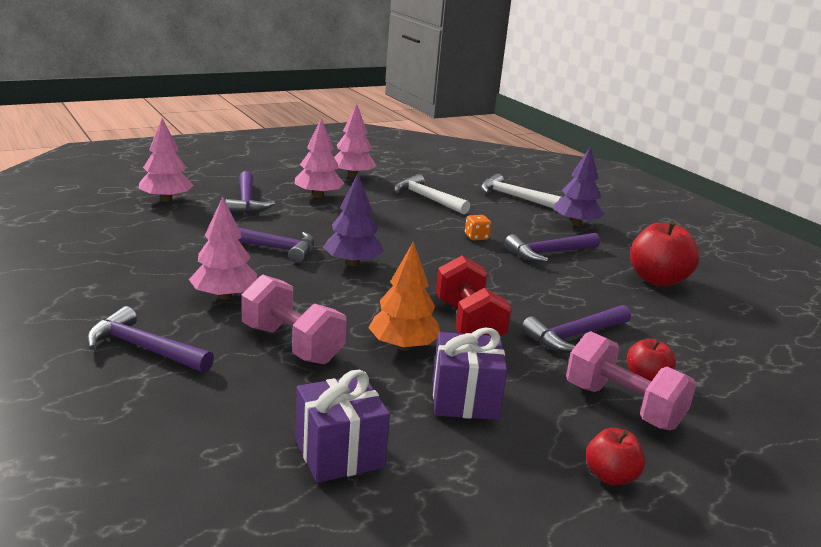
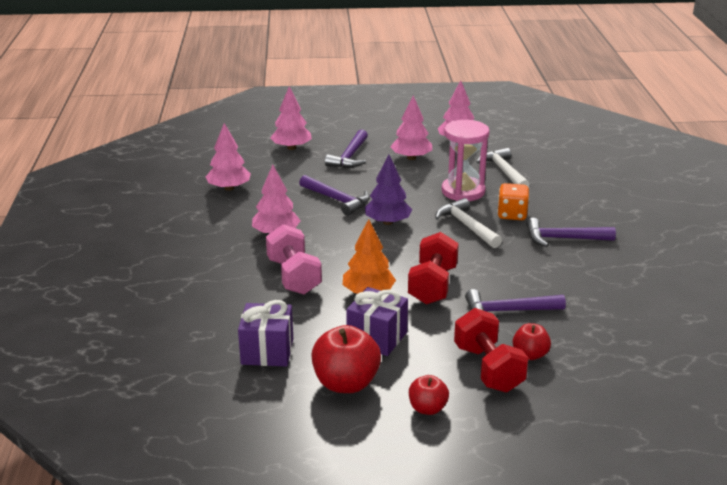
camera: 30 degrees right, 5 degrees up
purple hammer [86,306,214,373] -> none
orange dice [465,215,491,241] -> orange dice [497,183,529,220], size x1.59
white hammer [481,174,562,209] -> white hammer moved to [435,198,502,248]
purple tree [554,146,605,226] -> none
pink dumbbell [566,331,697,430] -> red dumbbell [454,308,528,392]
red apple [630,220,699,286] -> red apple moved to [311,325,381,393]
none -> pink tree [206,123,251,191]
none -> pink hourglass [442,120,490,201]

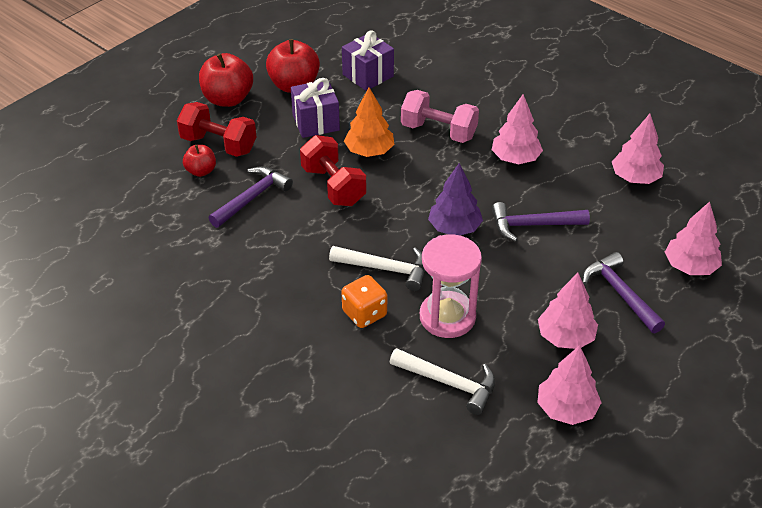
camera: 135 degrees right, 15 degrees up
red apple [409,375,449,415] -> red apple [199,53,253,107], size x1.76
purple hammer [526,218,616,247] -> none

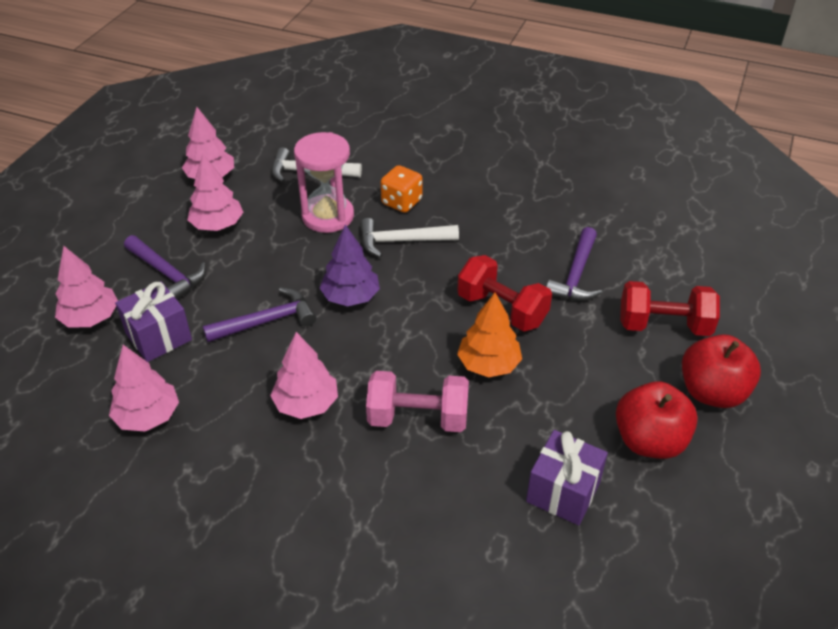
camera: 160 degrees right, 0 degrees up
red apple [183,145,216,177] -> none
purple gift [291,78,340,138] -> purple gift moved to [115,281,192,362]

